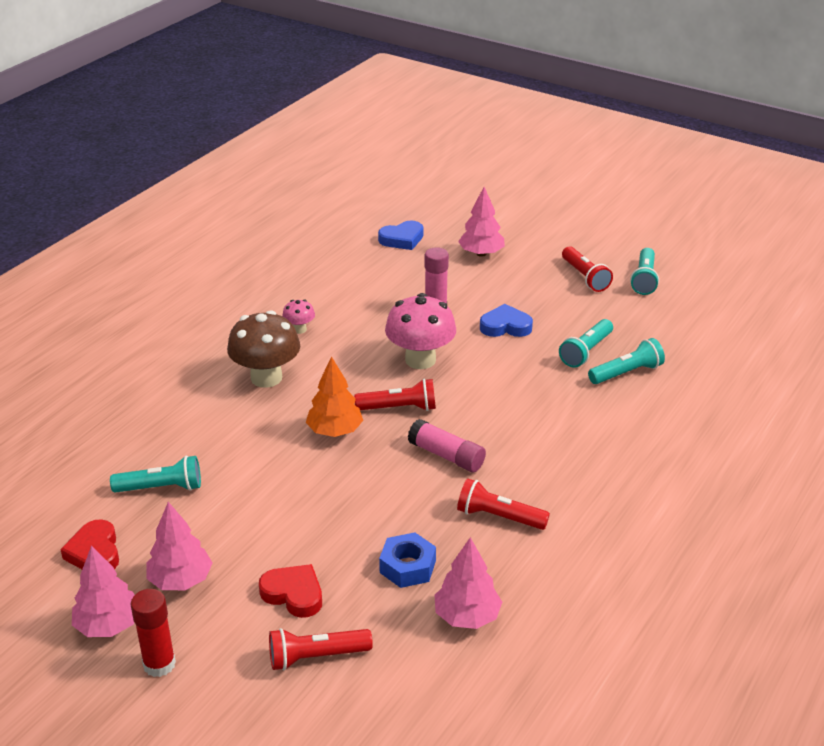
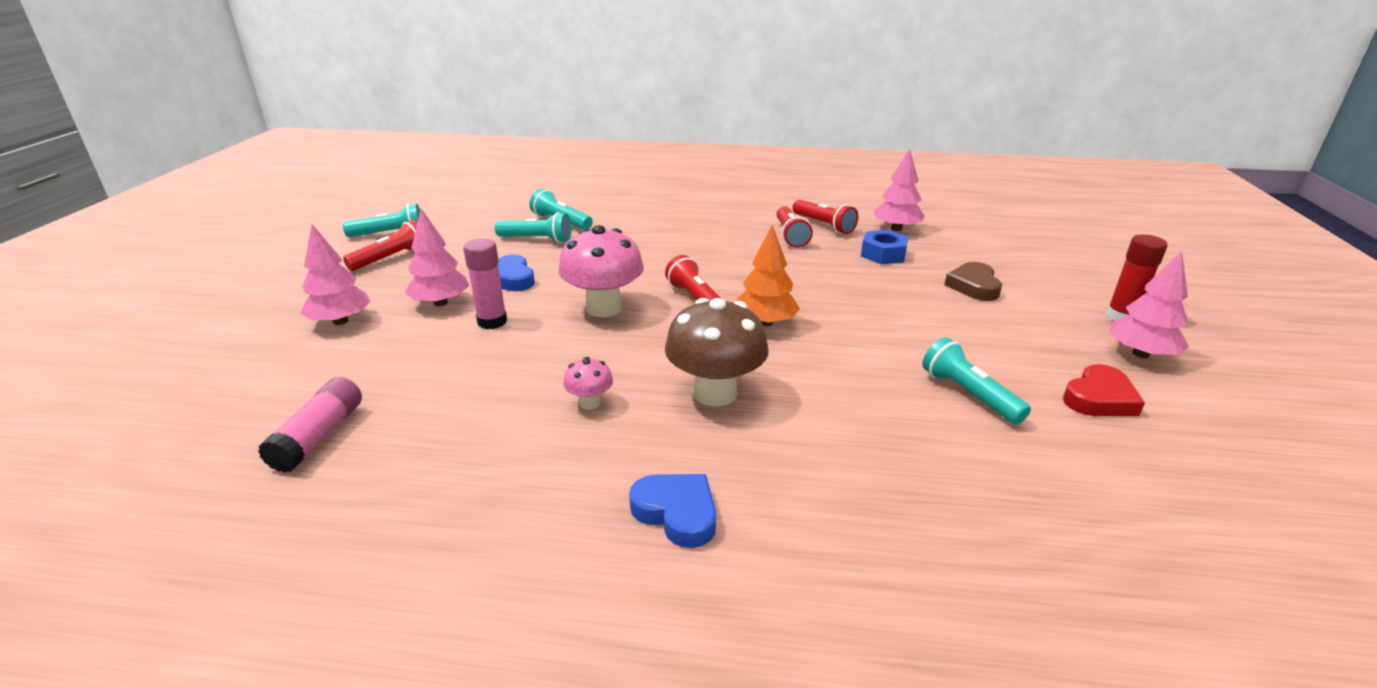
camera: 115 degrees left, 5 degrees down
pink tree [146,502,212,590] -> pink tree moved to [405,209,469,306]
red heart [259,564,322,618] -> brown heart [944,262,1002,301]
red flashlight [269,628,373,671] -> red flashlight moved to [792,200,858,234]
blue heart [378,221,423,250] -> blue heart moved to [629,474,716,548]
pink glue stick [408,419,486,472] -> pink glue stick moved to [258,377,362,473]

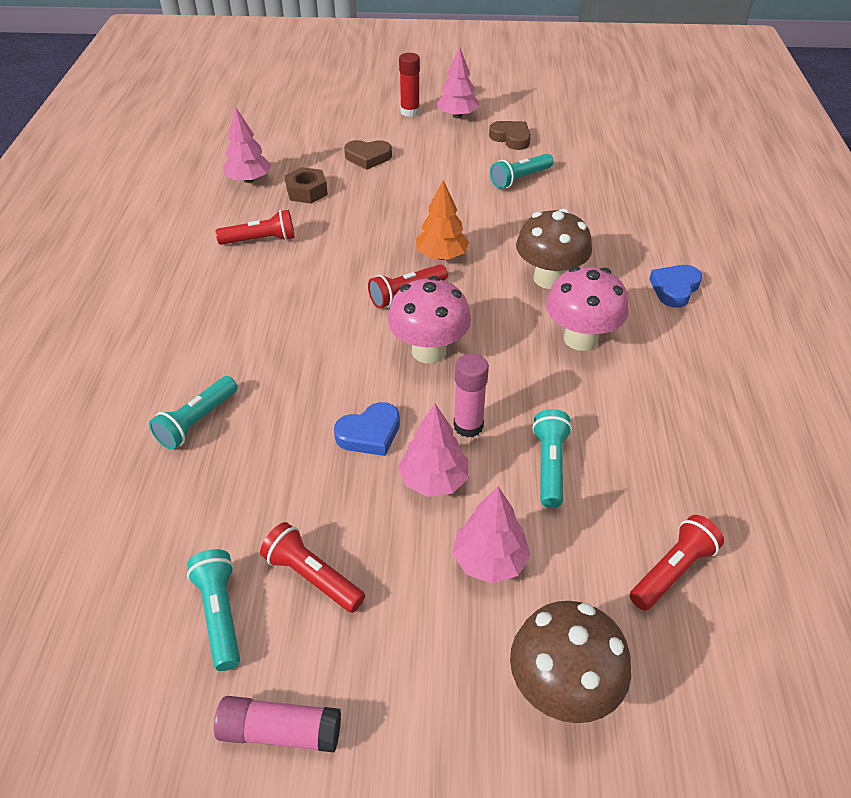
camera: 95 degrees left, 15 degrees up
pink glue stick [258,377,362,473] -> pink glue stick moved to [214,696,341,753]
turquoise flashlight [495,212,572,243] -> turquoise flashlight moved to [532,409,572,508]
pink mushroom [563,357,613,410] -> pink mushroom [546,266,629,351], size x2.08
red flashlight [792,200,858,234] -> red flashlight moved to [630,515,724,611]
blue nut [861,230,909,264] -> brown nut [285,167,328,204]
red heart [1063,364,1145,416] -> brown heart [489,121,531,150]
none -> brown mushroom [510,601,631,723]

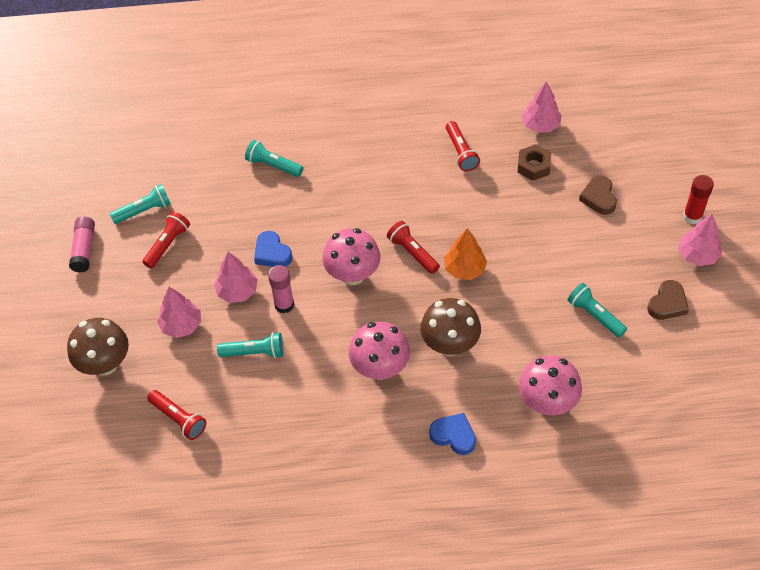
camera: 85 degrees right, 10 degrees up
none -> pink mushroom [519,356,582,415]

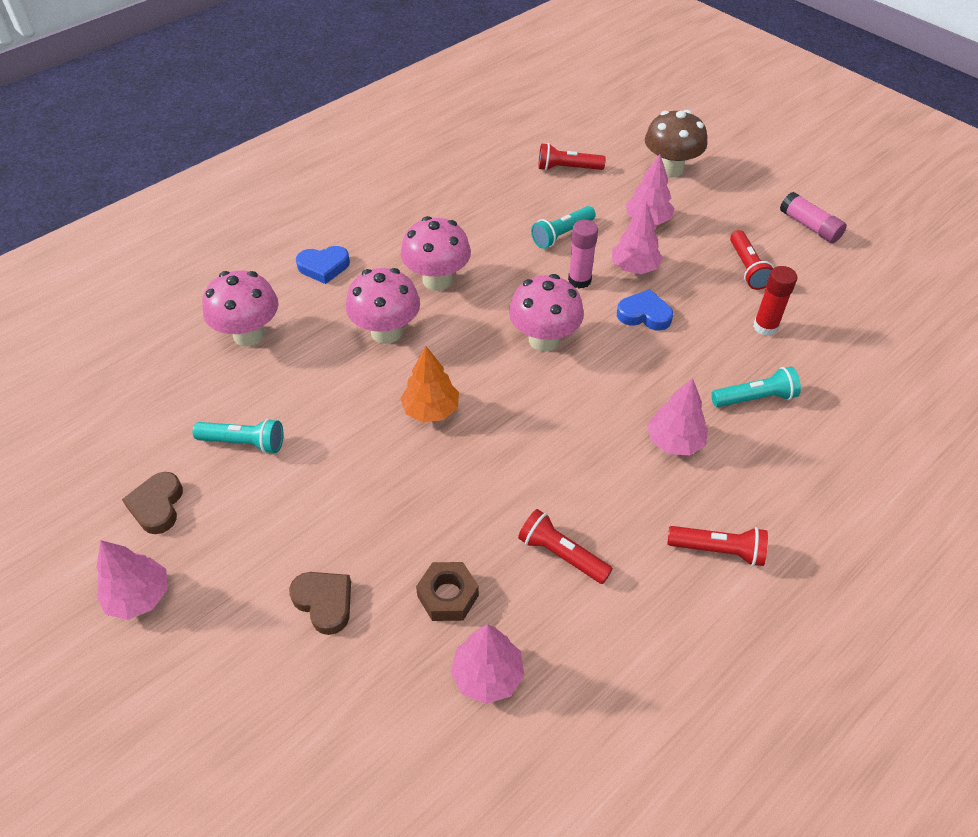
camera: 140 degrees right, 5 degrees down
turquoise flashlight [110,184,171,224] -> none
red flashlight [387,221,440,274] -> red flashlight moved to [667,526,768,566]
brown mushroom [420,298,481,356] -> pink mushroom [346,268,420,344]
red glue stick [683,175,714,224] -> red glue stick moved to [753,266,797,336]
none -> pink tree [647,378,708,455]

